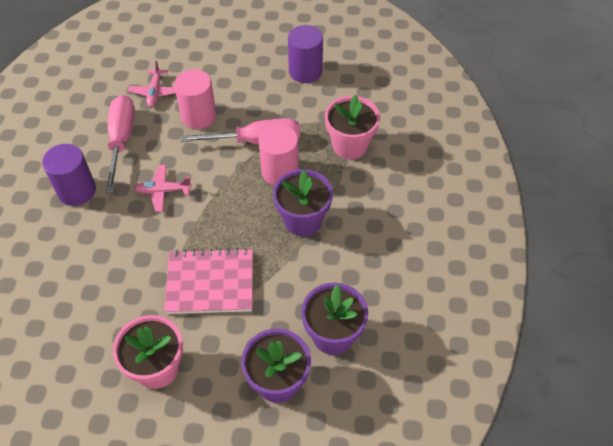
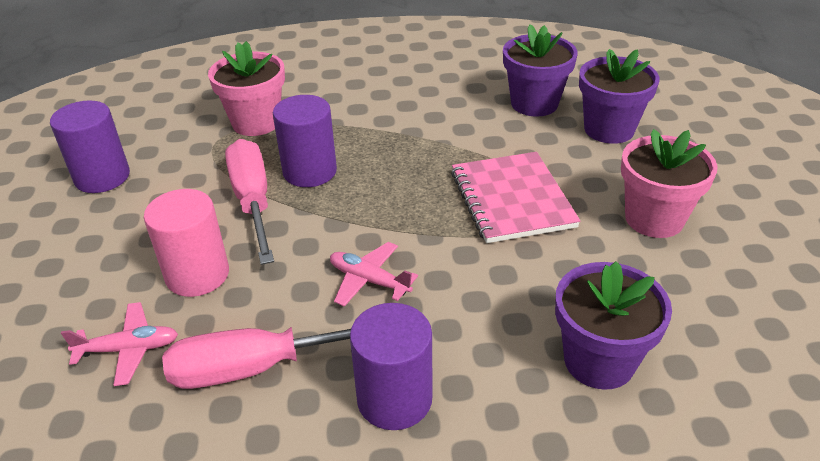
camera: 100 degrees left, 15 degrees down
pink plane [134,165,192,212] -> pink plane turned 135 degrees clockwise [330,242,418,307]
pink cylinder [259,125,299,186] -> purple cylinder [273,95,337,187]
purple flower pot [273,169,333,236] -> purple flower pot moved to [555,261,672,390]

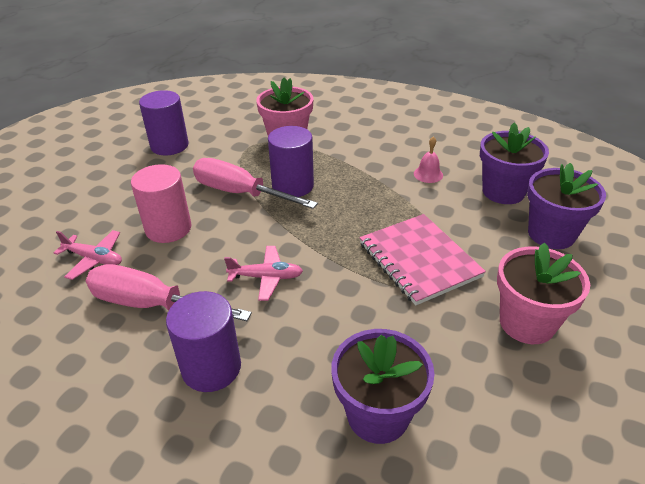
camera: 30 degrees right, 0 degrees up
pink screwdriver [225,139,274,265] -> pink screwdriver turned 75 degrees counterclockwise [193,158,318,209]
pink plane [330,242,418,307] -> pink plane turned 120 degrees clockwise [224,246,303,301]
pink notebook [451,152,580,243] -> pink notebook turned 45 degrees counterclockwise [360,214,486,305]
none -> pink bell [414,136,443,183]

